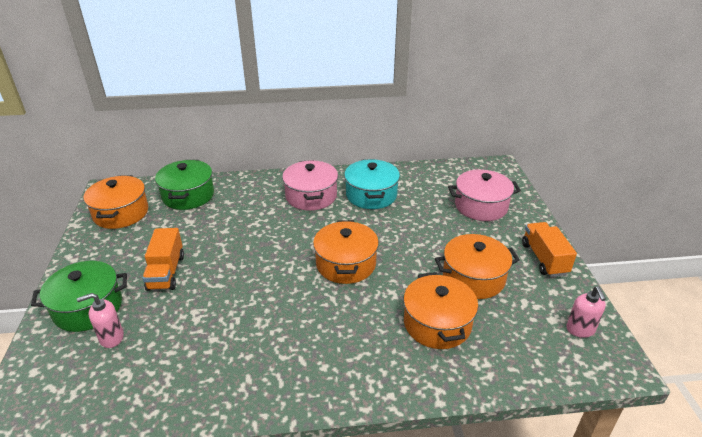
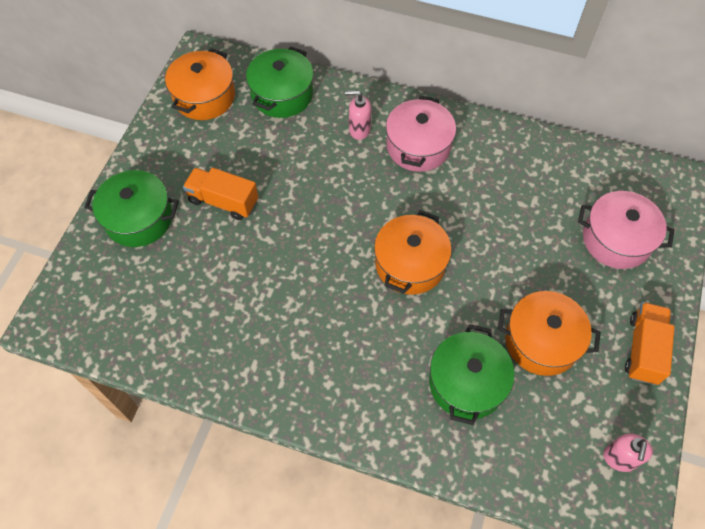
camera: 25 degrees right, 25 degrees up
pink soap dispenser [77,293,124,348] -> pink soap dispenser moved to [345,91,371,140]
orange truck [142,228,184,291] -> orange truck turned 90 degrees clockwise [183,168,258,220]
turquoise pot [344,159,400,209] -> none
orange pot [403,272,478,349] -> green pot [429,324,515,425]

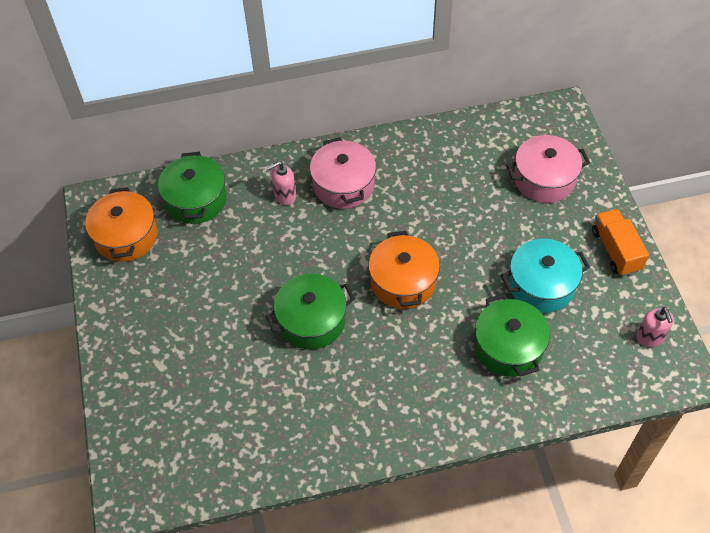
camera: 30 degrees left, 5 degrees down
green pot [84,170,179,247] -> green pot moved to [265,274,355,350]
orange truck [183,168,258,220] -> none
orange pot [498,291,601,376] -> turquoise pot [501,239,590,313]

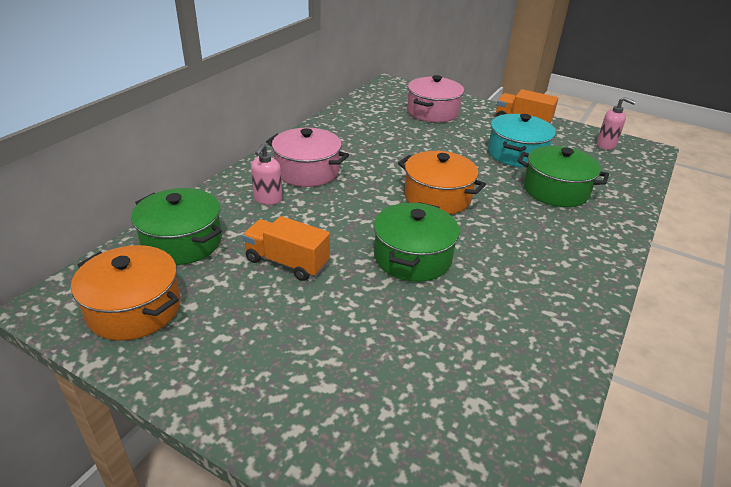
camera: 50 degrees left, 20 degrees down
none -> orange truck [242,216,330,281]

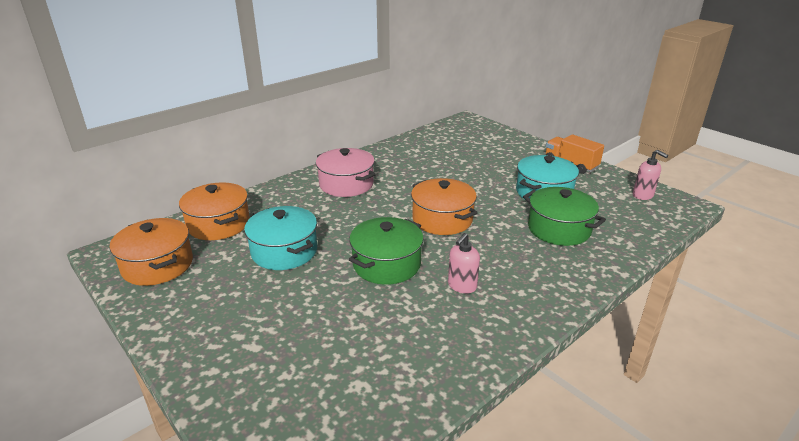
camera: 20 degrees right, 5 degrees down
green pot [131,188,222,265] -> orange pot [179,182,250,240]
orange truck [242,216,330,281] -> turquoise pot [244,206,317,270]
pink soap dispenser [251,144,282,205] -> pink soap dispenser moved to [448,233,480,294]
pink pot [407,75,464,122] -> none

